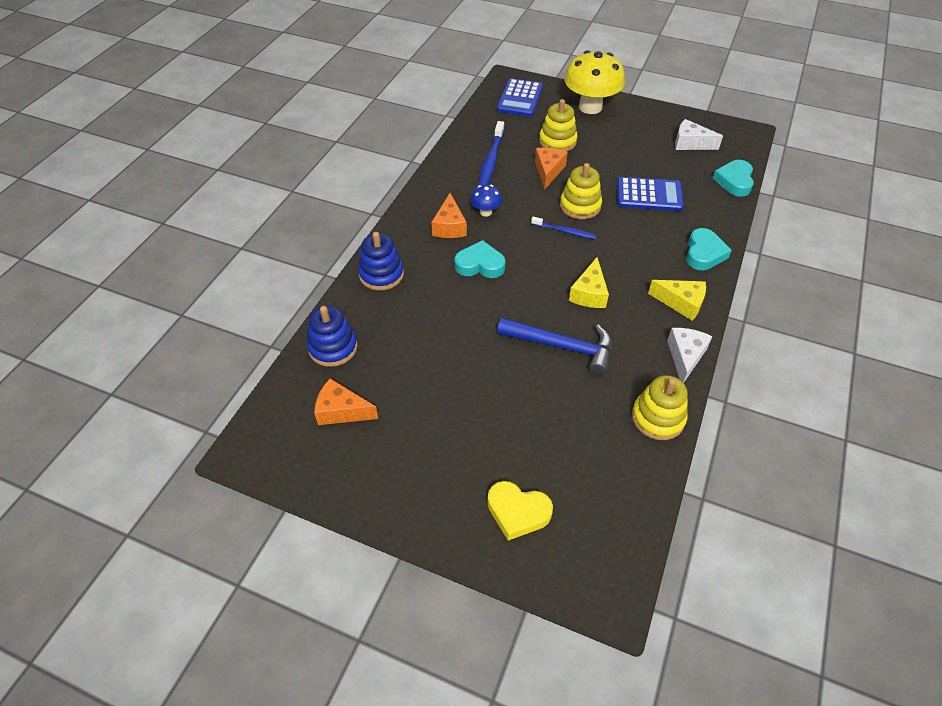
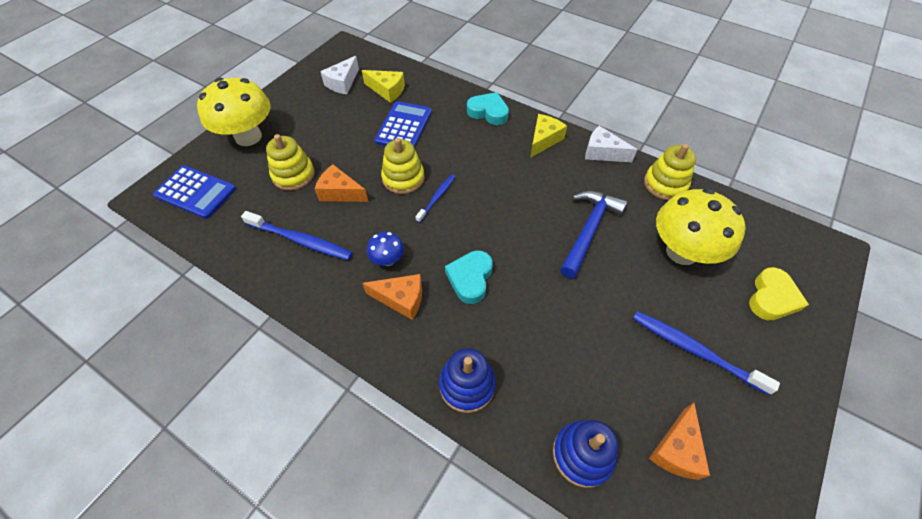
camera: 80 degrees left, 5 degrees up
yellow cheese [569,257,609,308] -> yellow cheese moved to [362,70,405,103]
turquoise heart [712,160,754,197] -> none
none -> blue toothbrush [633,311,780,395]
none -> yellow mushroom [656,188,746,265]

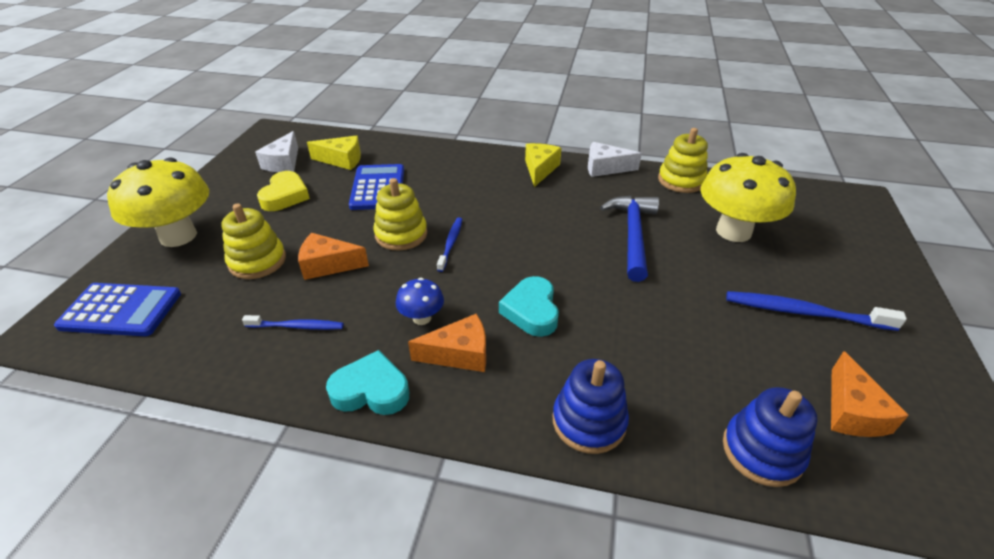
camera: 20 degrees left, 15 degrees down
blue toothbrush [241,211,353,260] -> blue toothbrush [242,315,344,330], size x0.60
turquoise heart [467,92,509,125] -> turquoise heart moved to [326,350,409,415]
yellow heart [749,267,809,321] -> yellow heart moved to [257,171,310,211]

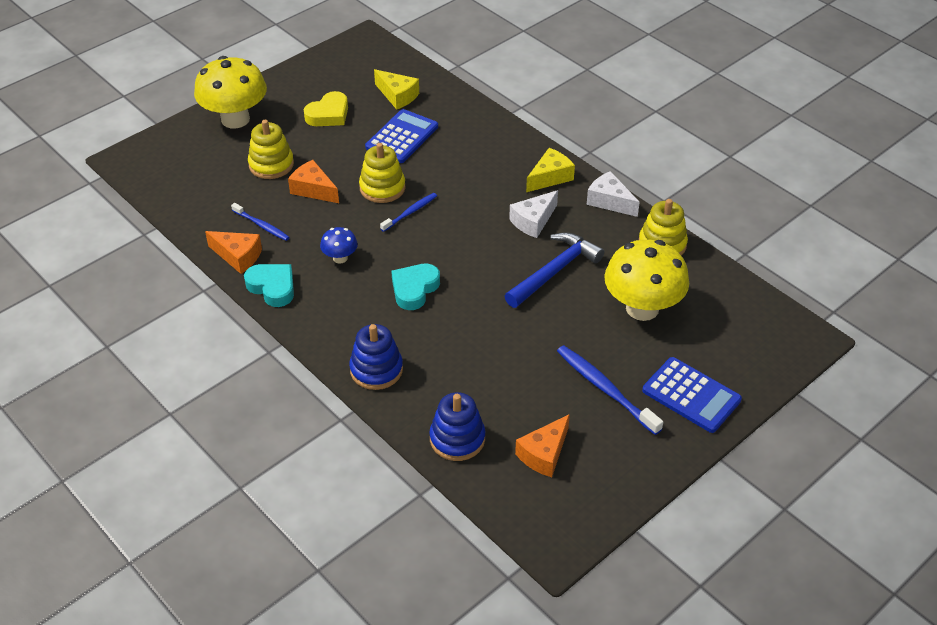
camera: 35 degrees right, 5 degrees up
blue calculator [54,283,181,336] -> blue calculator moved to [642,357,742,433]
white cheese [255,131,298,172] -> white cheese moved to [509,190,558,238]
orange cheese [408,314,486,372] -> orange cheese moved to [205,231,262,274]

